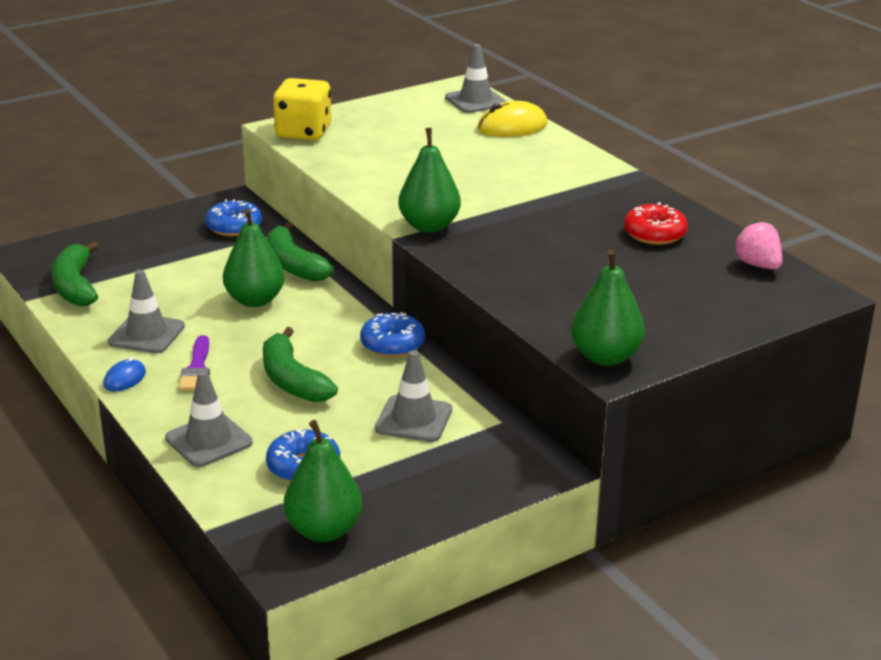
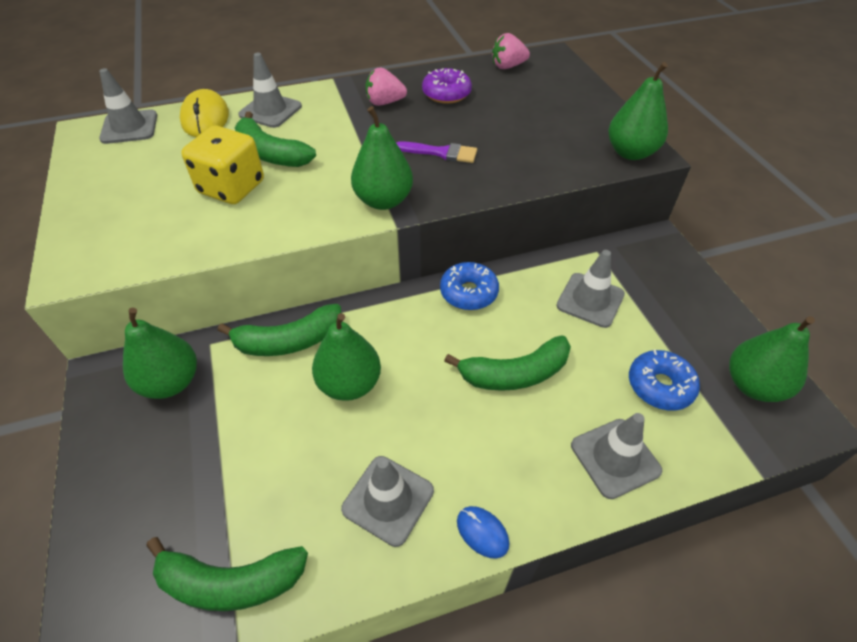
camera: 75 degrees left, 20 degrees up
purple brush [179,335,210,391] -> purple brush moved to [396,141,477,163]
blue donut [205,199,262,236] -> green pear [123,308,197,399]
yellow dice [273,78,331,140] -> yellow dice moved to [181,126,264,204]
red donut [624,202,688,245] -> purple donut [422,68,472,104]
none -> green banana [235,112,316,167]
none -> grey traffic cone [238,53,302,128]
none -> pink strawberry [365,68,407,106]

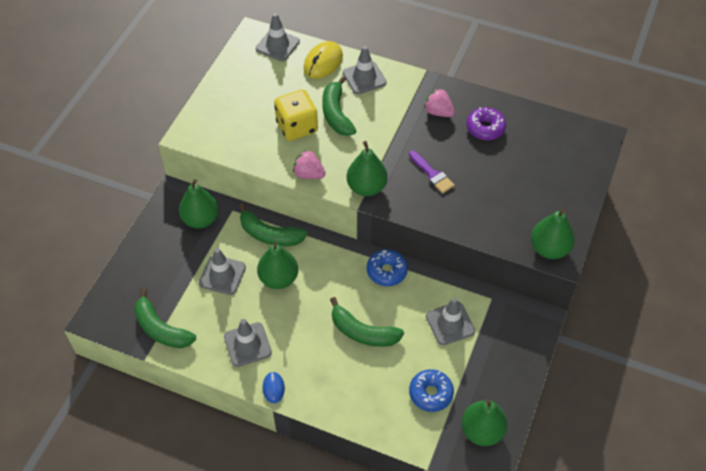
camera: 40 degrees right, 5 degrees up
pink strawberry [492,33,530,69] -> pink strawberry moved to [293,150,326,179]
grey traffic cone [571,413,662,499] -> grey traffic cone moved to [199,248,246,295]

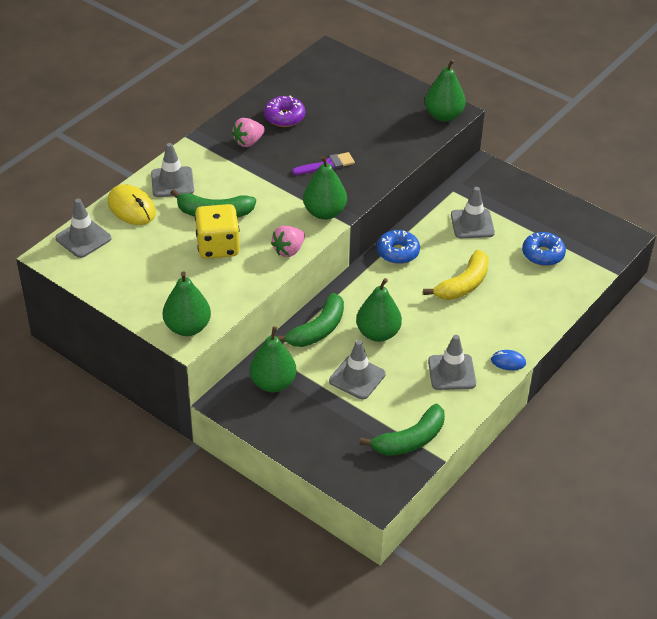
camera: 75 degrees left, 10 degrees down
green banana [330,297,404,347] -> yellow banana [423,250,489,300]
green pear [461,399,508,446] -> green pear moved to [163,271,211,336]

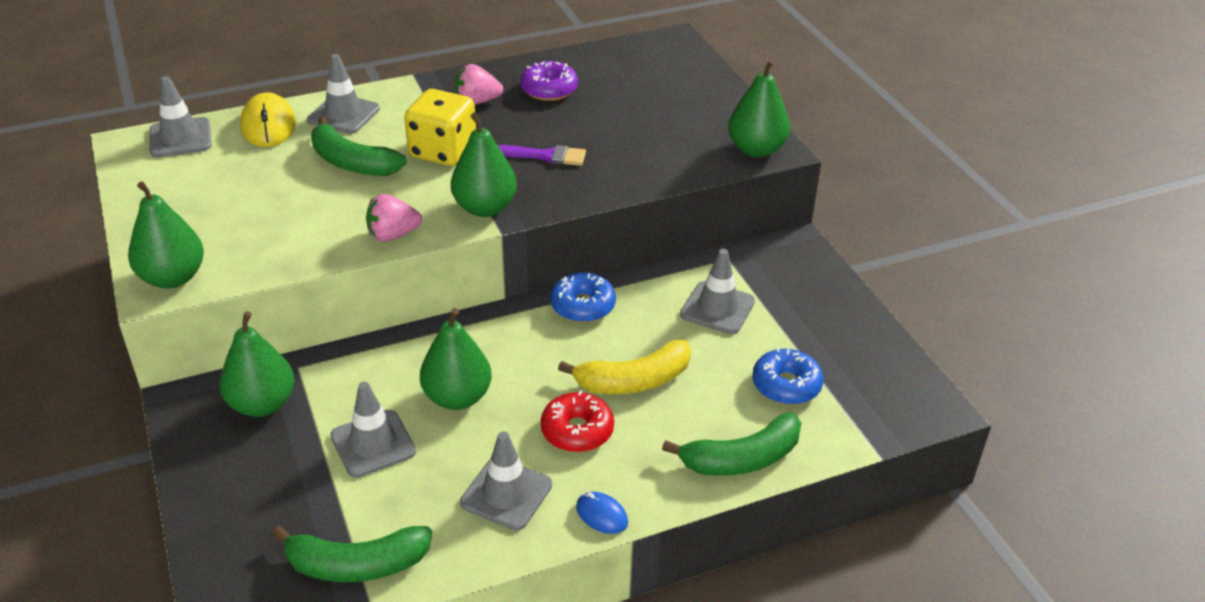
camera: 30 degrees right, 5 degrees down
yellow dice [195,204,240,259] -> yellow dice moved to [404,89,476,166]
green banana [276,293,344,347] -> green banana moved to [662,412,801,476]
none -> red donut [541,390,614,452]

